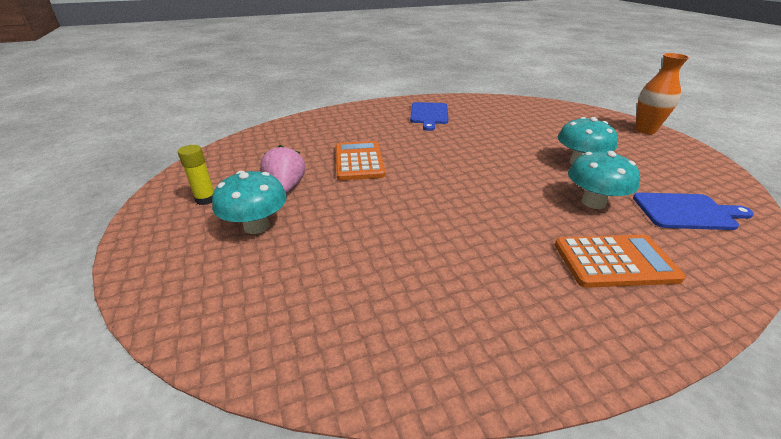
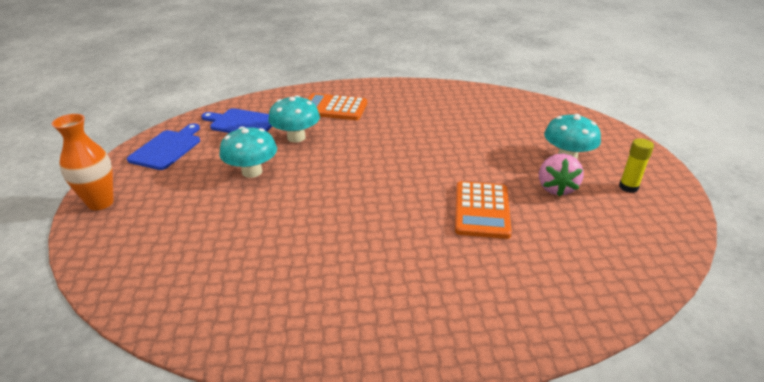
camera: 165 degrees left, 0 degrees up
blue cutting board [410,102,448,131] -> blue cutting board moved to [127,123,200,170]

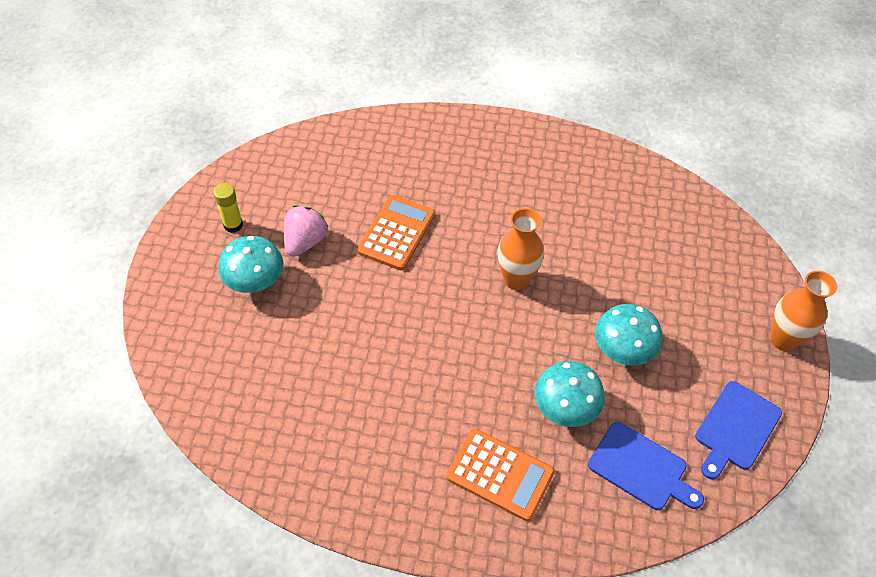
camera: 165 degrees left, 20 degrees up
none -> orange vase [497,208,544,290]

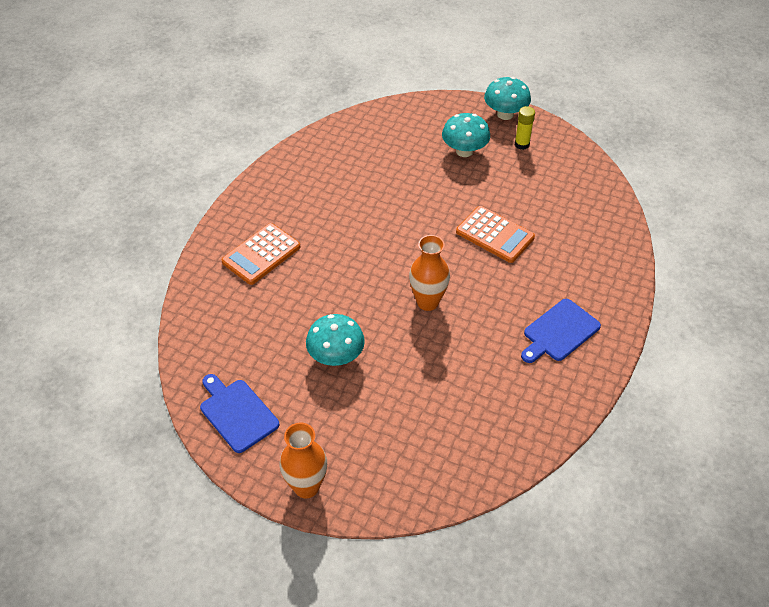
camera: 105 degrees right, 5 degrees down
pink strawberry [284,206,328,257] -> none
turquoise mushroom [535,361,605,427] -> turquoise mushroom moved to [484,77,531,120]
blue cutting board [588,422,704,510] -> blue cutting board moved to [521,299,601,363]

